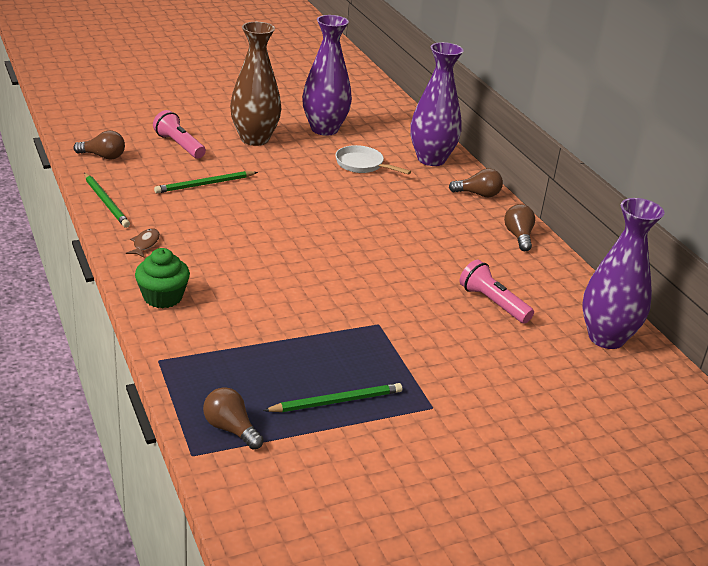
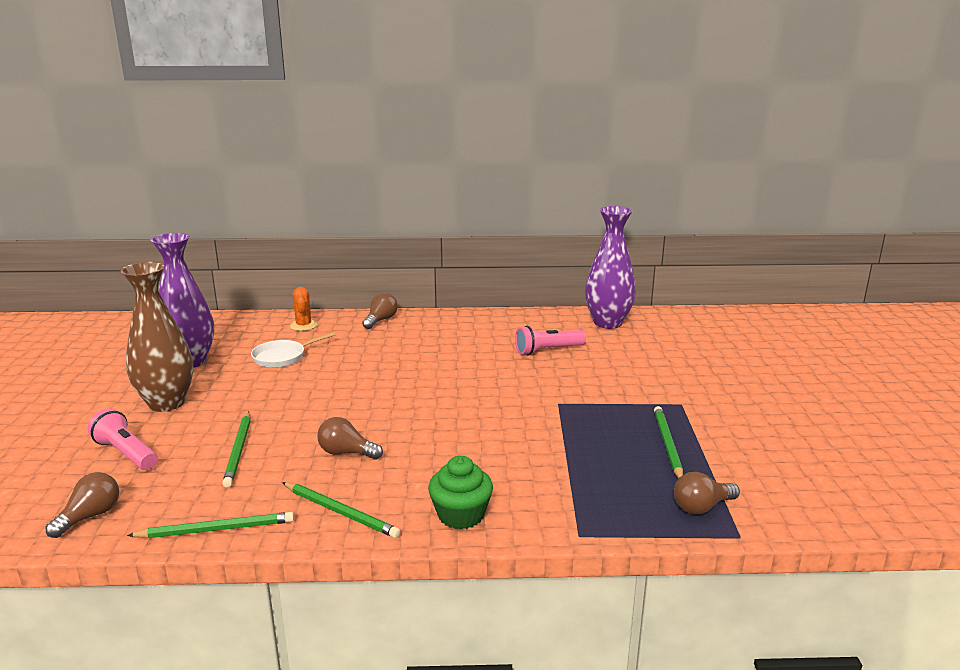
camera: 65 degrees left, 10 degrees down
brown fish [126,228,160,257] -> green pencil [282,482,401,538]
pink flashlight [153,110,206,159] -> pink flashlight turned 60 degrees clockwise [88,408,158,470]
purple vase [410,42,464,166] -> orange cactus [290,287,317,331]
brown light bulb [504,204,535,251] -> brown light bulb moved to [317,417,383,459]

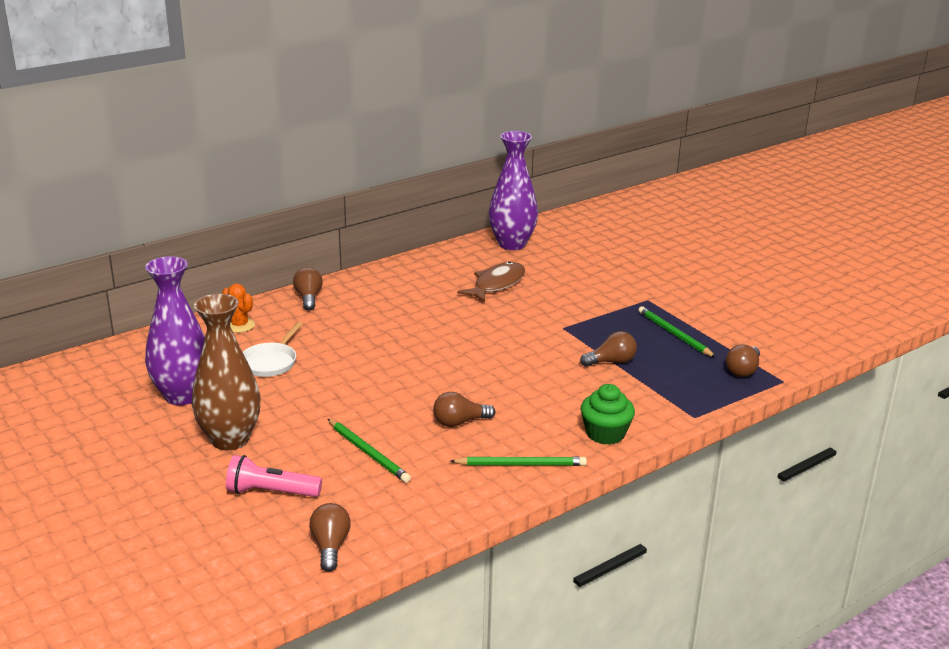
camera: 35 degrees left, 5 degrees up
green pencil [127,512,294,538] -> none
pink flashlight [515,326,586,356] -> brown fish [457,261,525,303]
none -> brown light bulb [580,331,637,367]

